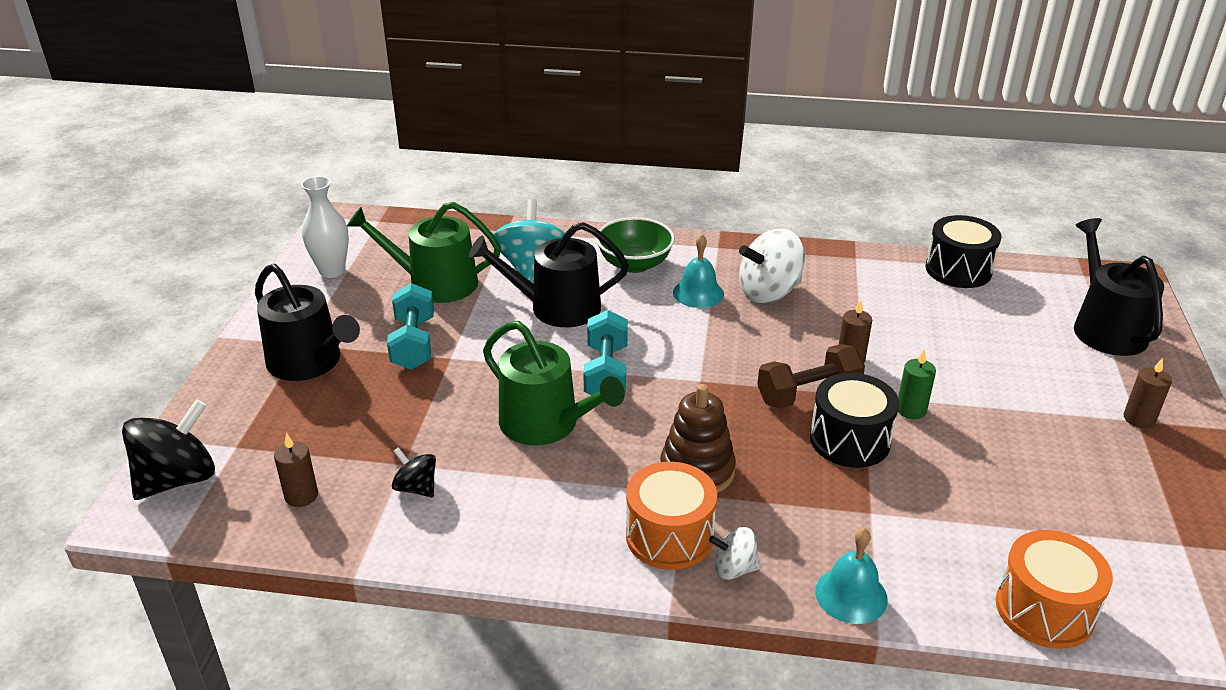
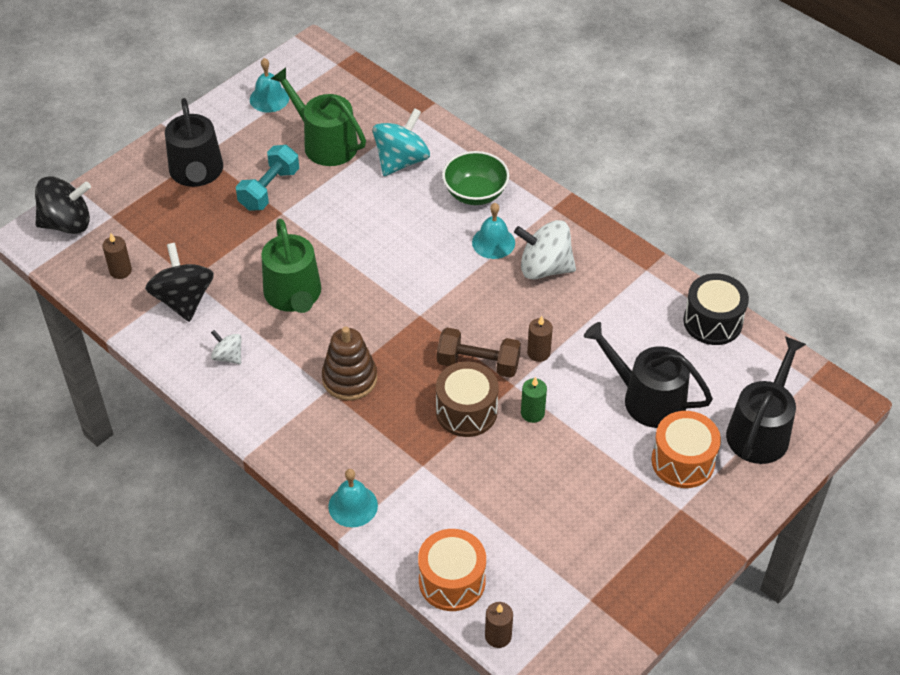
camera: 35 degrees right, 15 degrees up
white vase [301,176,349,278] -> turquoise bell [250,58,289,112]
black spinning top [392,447,436,497] -> black spinning top [145,243,214,322], size x1.89
black watering can [469,222,629,327] -> black watering can moved to [584,322,713,428]
turquoise dumbbell [583,310,628,395] -> none
orange drum [626,462,717,570] -> orange drum moved to [651,411,721,488]
white spinning top [709,527,761,580] -> white spinning top moved to [211,330,242,364]
black drum [810,373,899,468] -> brown drum [436,362,499,437]
brown candle [1124,358,1172,428] -> brown candle moved to [485,602,513,648]

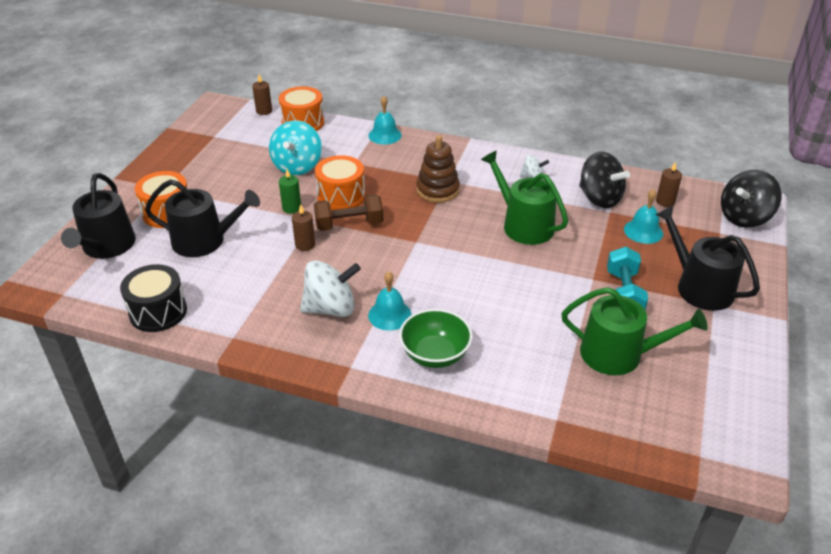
camera: 155 degrees right, 10 degrees down
turquoise bell [250,58,289,112] -> turquoise bell moved to [624,189,663,244]
turquoise spinning top [373,108,430,176] -> turquoise spinning top moved to [269,121,322,175]
brown drum [436,362,499,437] -> orange drum [315,155,365,210]

